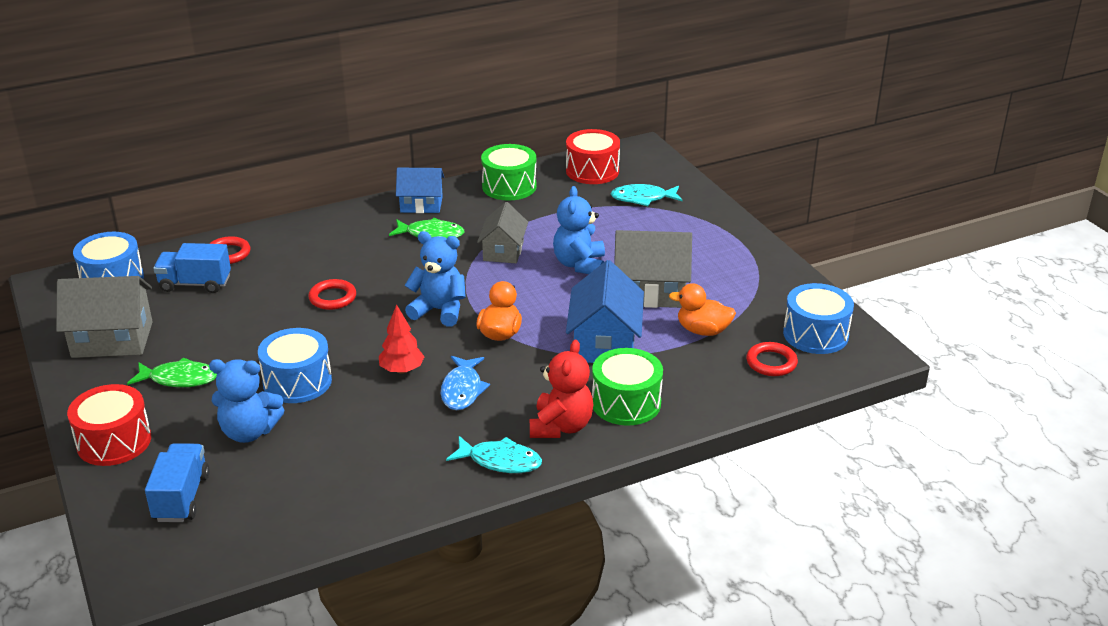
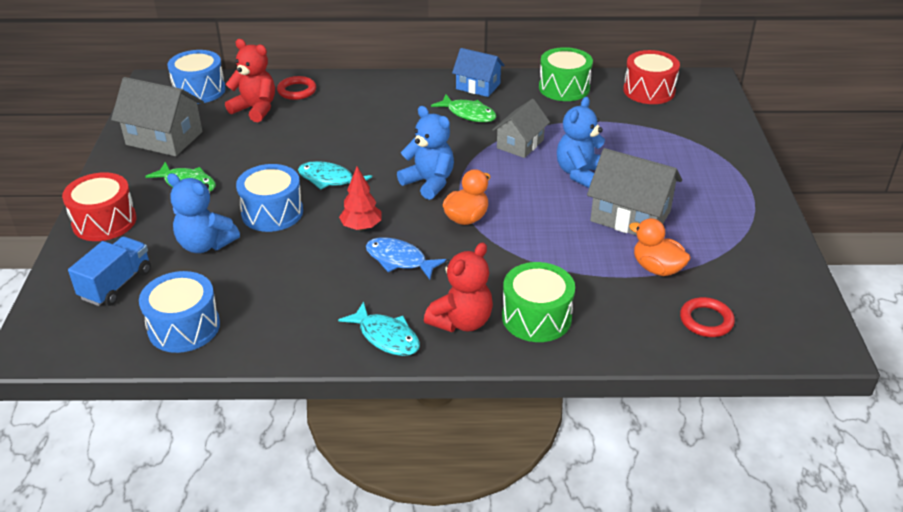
camera: 25 degrees right, 5 degrees up
blue truck [153,243,231,293] -> red teddy bear [225,39,275,122]
red ring [309,279,356,310] -> none
blue fish [441,356,490,410] -> blue fish turned 90 degrees clockwise [366,237,447,280]
blue house [566,260,644,363] -> none
turquoise fish [611,184,682,206] -> turquoise fish moved to [298,161,372,190]
blue drum [783,283,854,354] -> blue drum moved to [139,271,220,353]

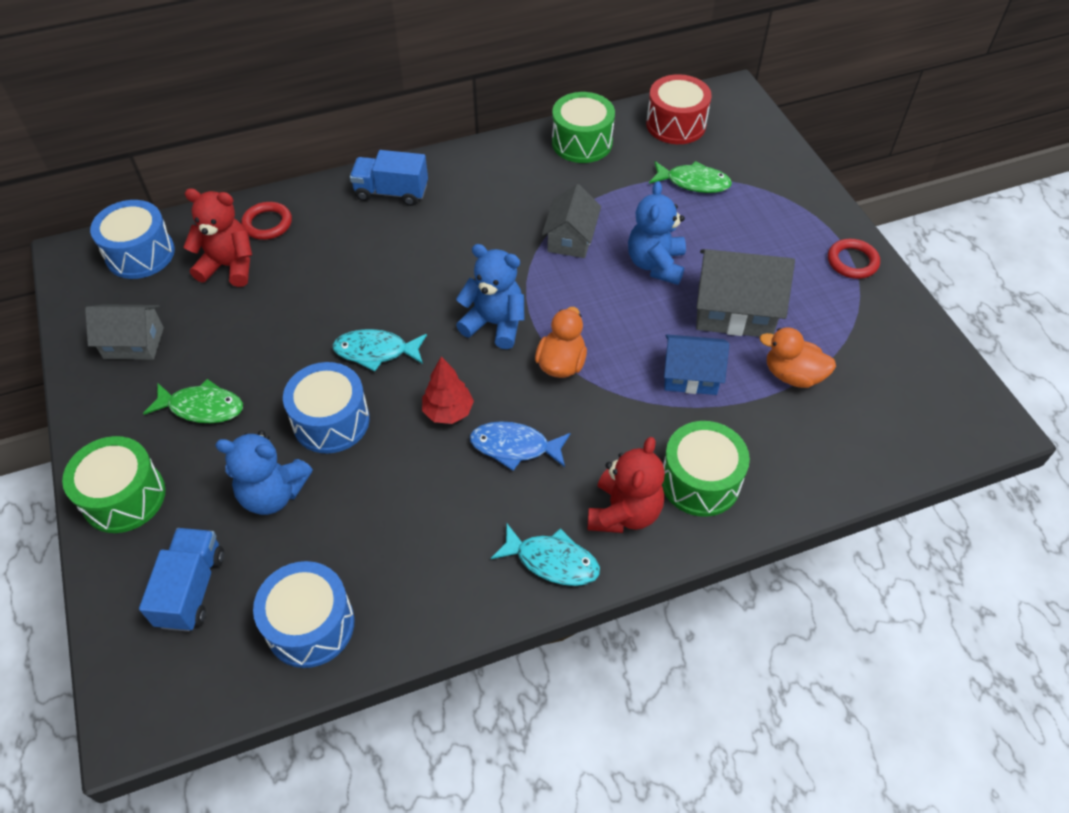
camera: 20 degrees left, 15 degrees up
red drum [62,172,137,241] -> green drum [62,436,166,533]
grey house [111,77,204,156] -> grey house [85,304,164,360], size x0.66
green fish [431,94,496,122] -> green fish moved to [649,161,732,193]
blue house [452,48,505,97] -> blue house moved to [664,334,729,395]
red ring [680,297,735,337] -> red ring moved to [828,239,880,279]
none -> blue truck [350,150,428,206]

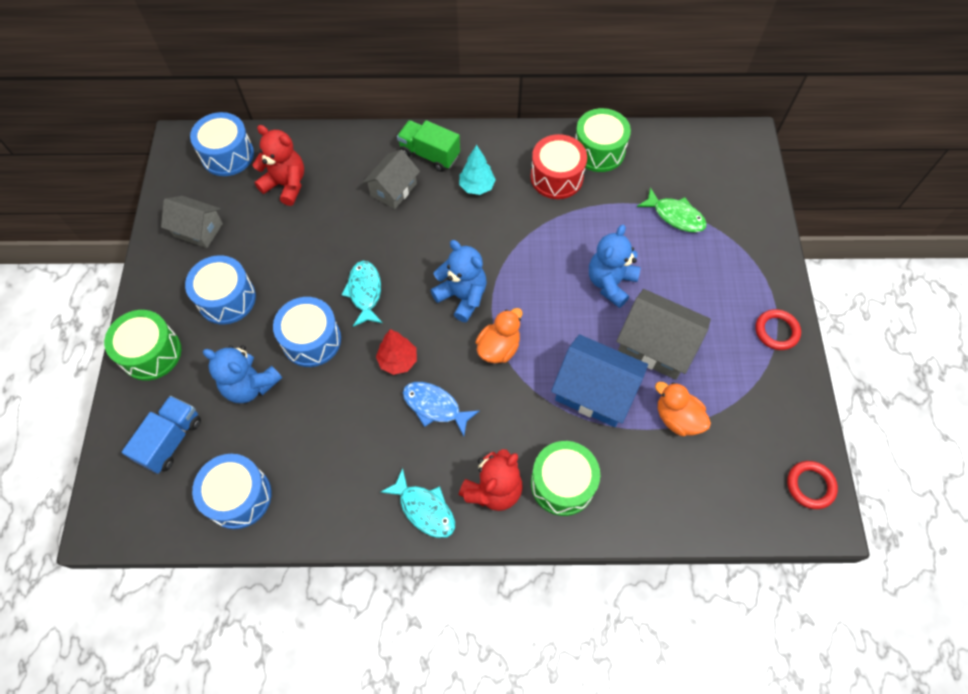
camera: 20 degrees right, 10 degrees up
green fish [143,379,243,423] -> blue drum [185,255,256,324]
red ring [241,202,292,240] -> red ring moved to [787,461,838,509]
turquoise fish [333,329,427,372] -> turquoise fish turned 60 degrees clockwise [341,261,383,327]
blue truck [350,150,428,206] -> green truck [397,120,460,172]
grey house [542,184,601,258] -> grey house moved to [363,149,420,209]
red drum [646,74,712,144] -> red drum moved to [530,134,587,199]
blue house [664,334,729,395] -> blue house [551,334,648,427], size x1.52
none -> turquoise tree [459,145,496,195]

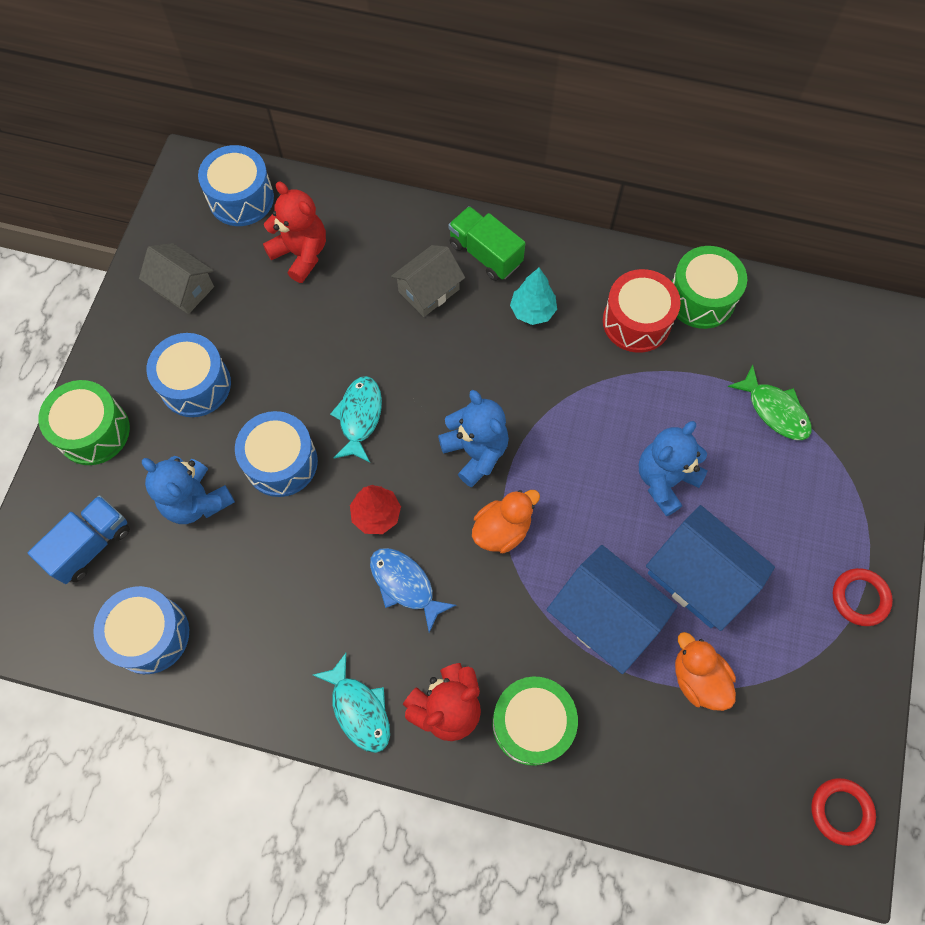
camera: 15 degrees right, 5 degrees up
grey house [616,289,711,380] -> blue house [646,505,775,631]

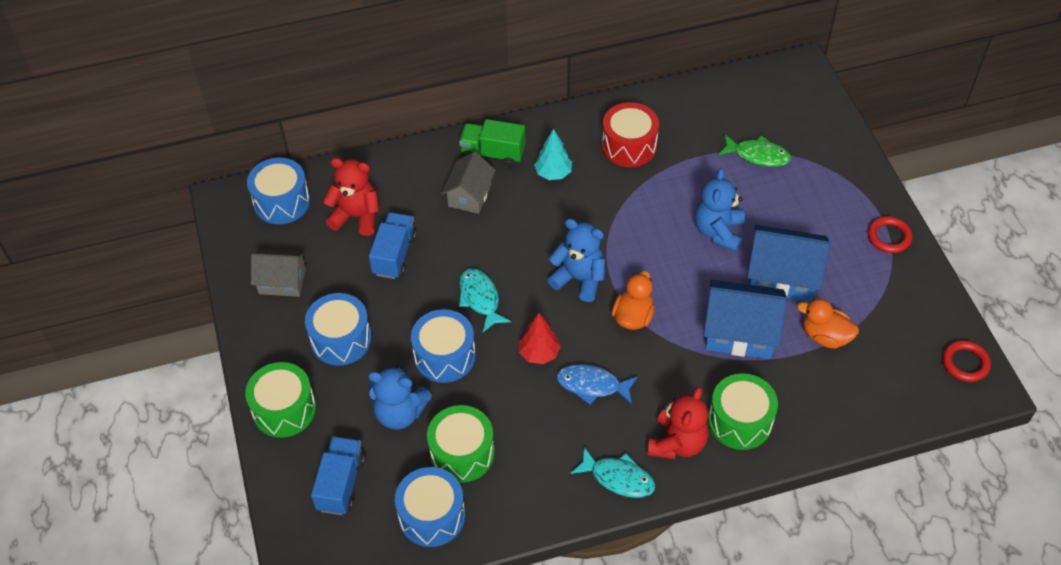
camera: 30 degrees left, 15 degrees down
green drum [672,246,747,329] -> green drum moved to [427,405,495,483]
none -> blue truck [369,212,417,279]

